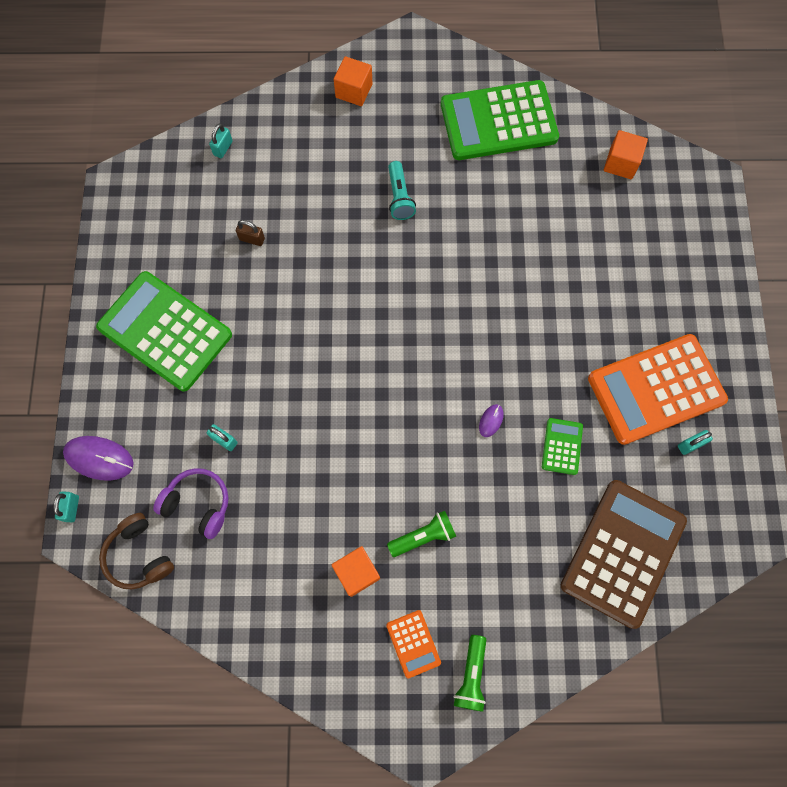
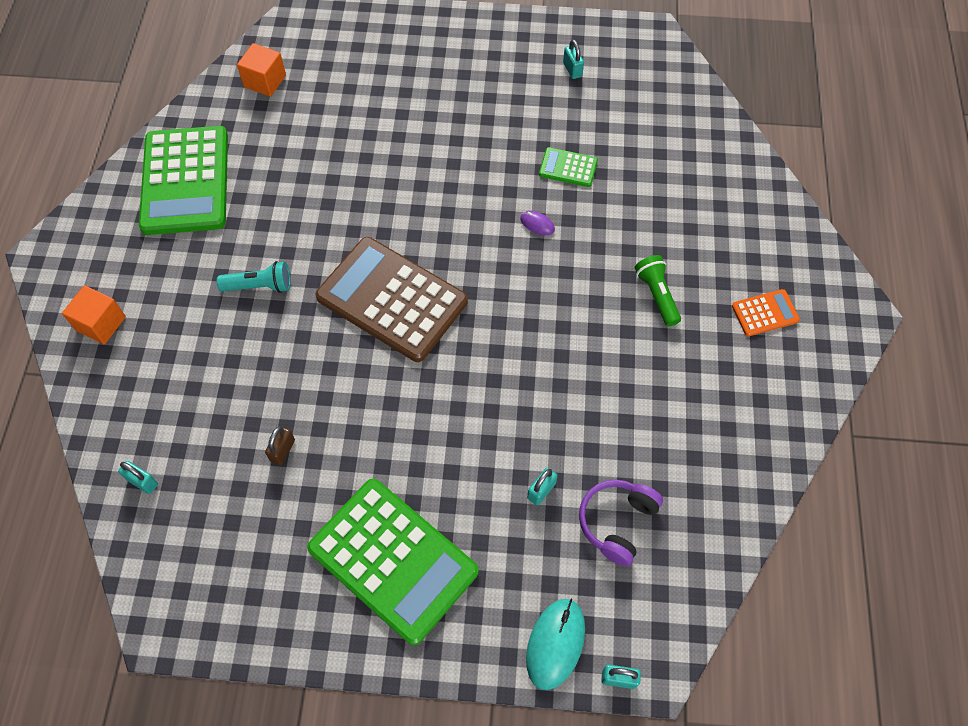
camera: 85 degrees left, 10 degrees down
purple mouse [63,436,134,481] -> turquoise mouse [526,598,585,690]
green calculator [96,271,232,391] -> green calculator turned 90 degrees counterclockwise [307,479,479,645]
brown headphones [99,513,174,589] -> none
orange cube [332,546,380,597] -> none
green flashlight [454,635,486,712] -> none
brown calculator [561,480,687,629] -> brown calculator moved to [316,237,468,362]
orange calculator [588,334,728,445] -> none

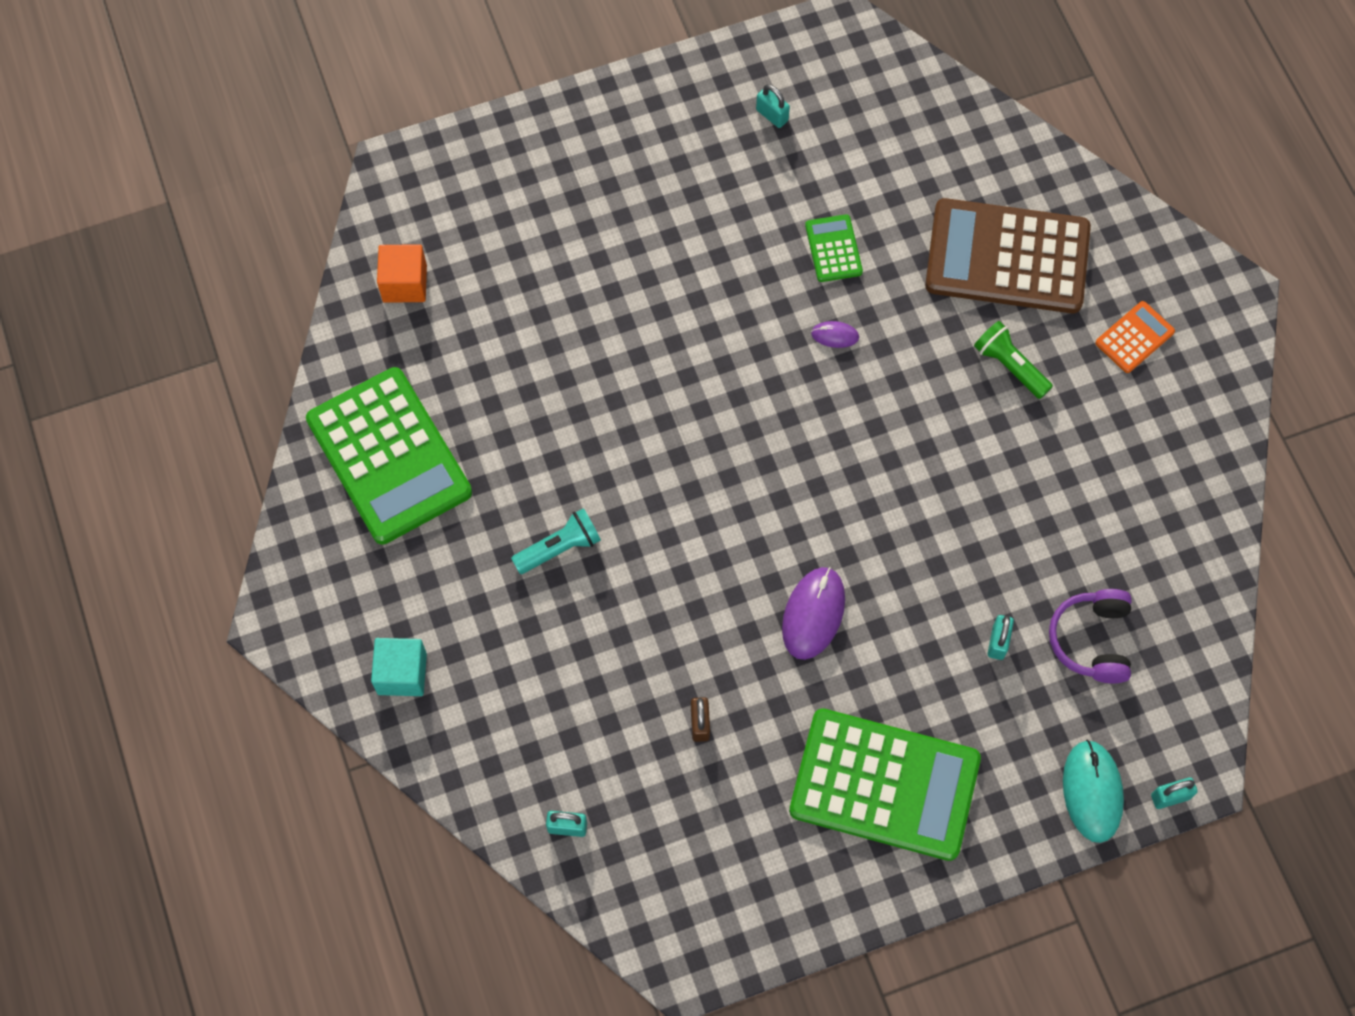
camera: 25 degrees left, 5 degrees up
orange cube [62,285,126,344] -> turquoise cube [371,638,427,696]
brown calculator [316,237,468,362] -> brown calculator moved to [925,198,1091,313]
green calculator [539,147,598,187] -> green calculator turned 90 degrees clockwise [805,214,863,282]
none -> purple mouse [782,567,845,660]

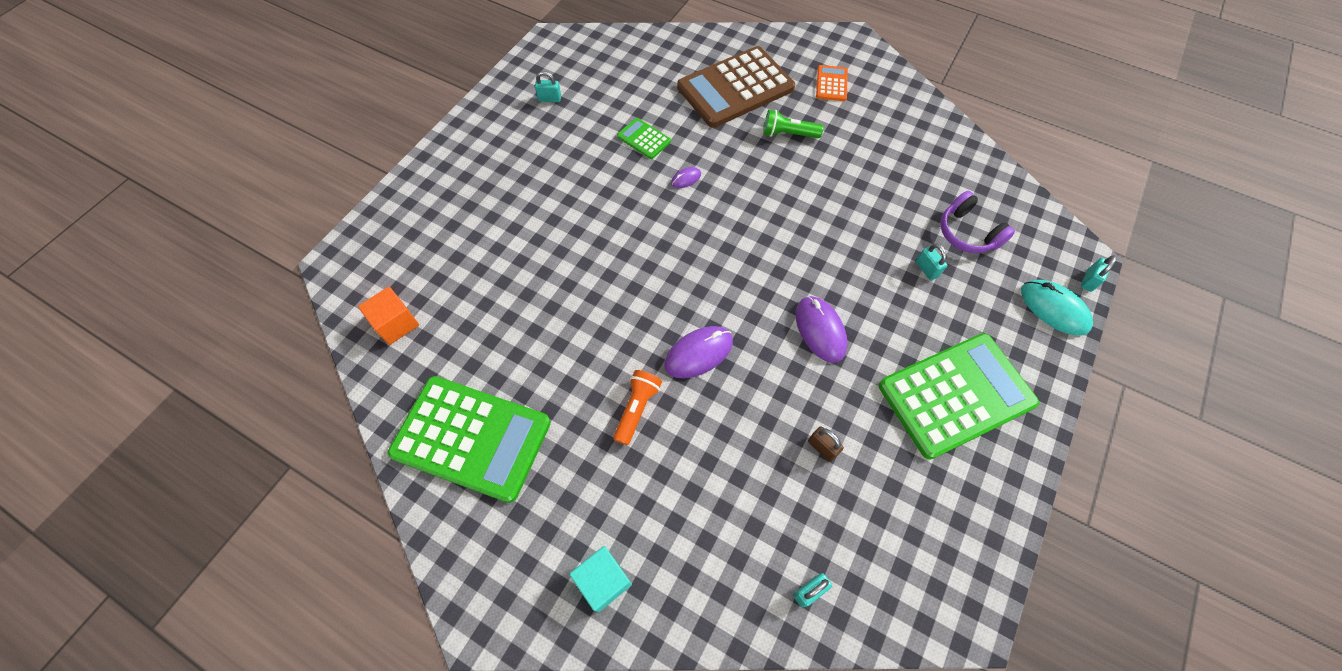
camera: 40 degrees left, 5 degrees down
turquoise flashlight [511,508,601,574] -> orange flashlight [613,370,662,445]
none -> purple mouse [664,326,733,378]

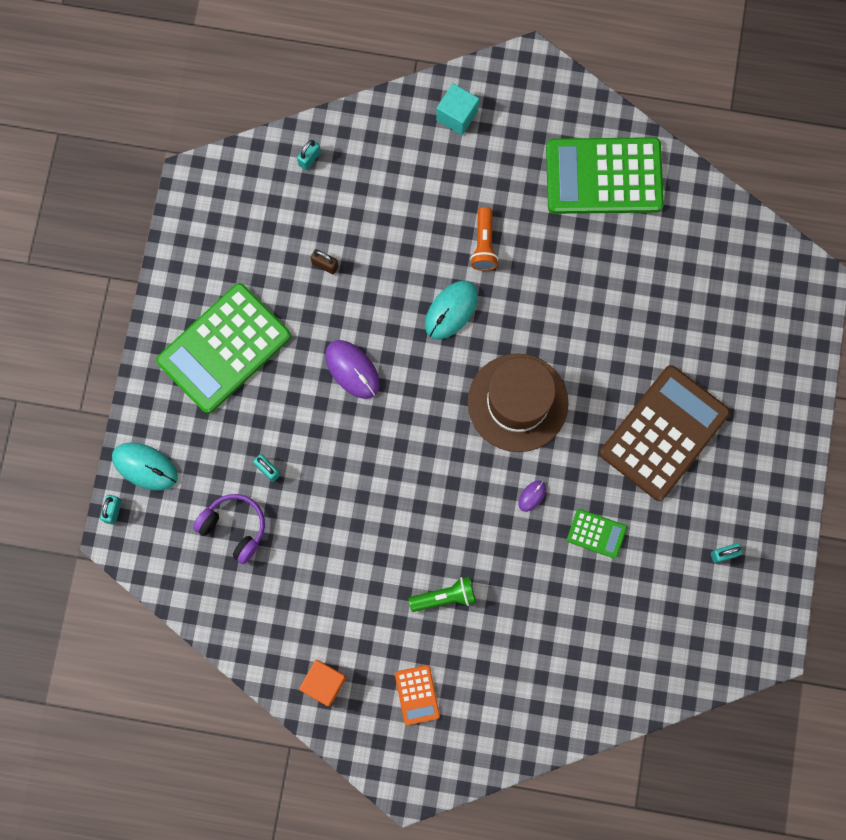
camera: 160 degrees right, 15 degrees up
orange cube [358,287,419,345] -> orange cube moved to [299,660,347,706]
purple mouse [664,326,733,378] -> turquoise mouse [425,281,478,339]
brown calculator [677,46,795,128] -> brown calculator moved to [600,365,730,501]
none -> brown hat [468,353,568,452]

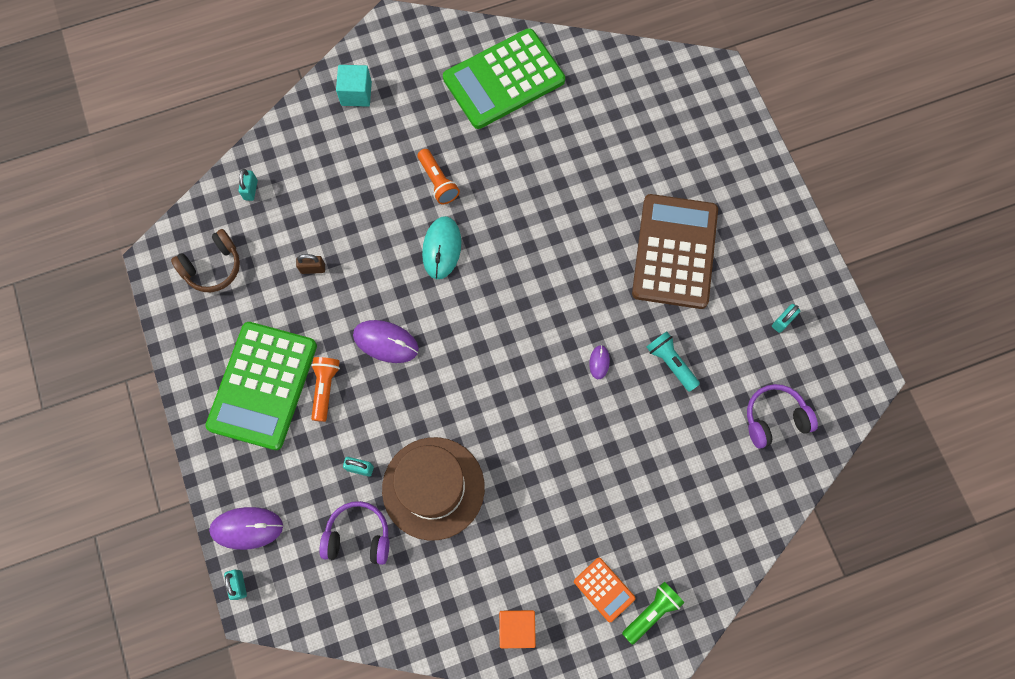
camera: 30 degrees left, 5 degrees down
turquoise mouse [112,443,178,491] -> purple mouse [209,507,283,550]
green flashlight [409,577,476,612] -> green flashlight moved to [622,582,685,645]
brown hat [468,353,568,452] -> brown hat moved to [382,437,485,541]
green calculator [567,509,627,559] -> turquoise flashlight [647,331,700,392]
none -> brown headphones [171,229,240,292]
none -> orange flashlight [311,357,340,422]
none -> purple headphones [747,384,818,449]

